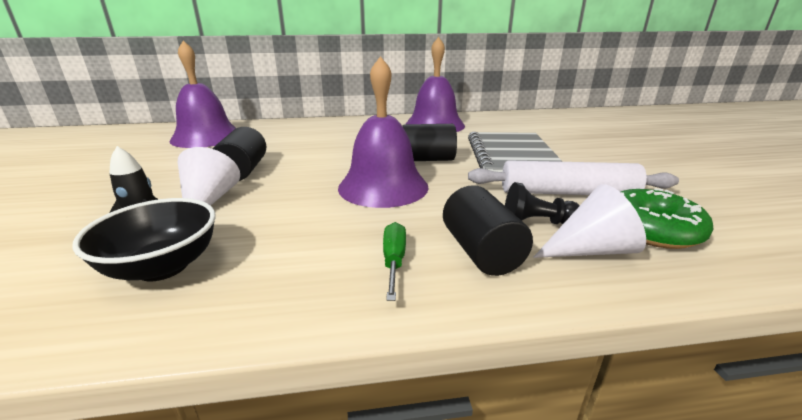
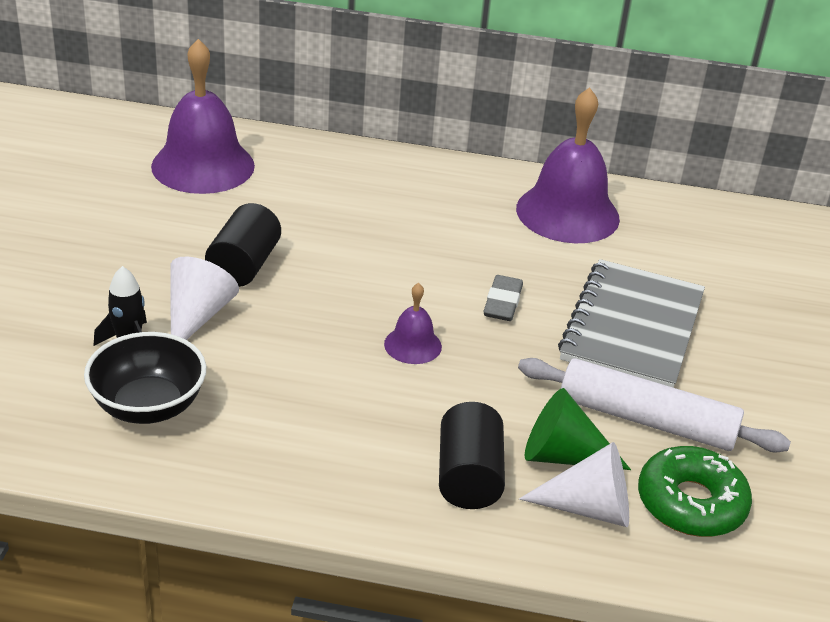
camera: 15 degrees right, 10 degrees up
purple bell [338,56,429,208] -> purple bell [384,283,442,364], size x0.48
green screwdriver [383,222,406,301] -> none
black cylinder [403,124,457,161] -> grey eraser [483,275,523,321]
black pawn [505,182,580,224] -> green cone [525,388,631,470]

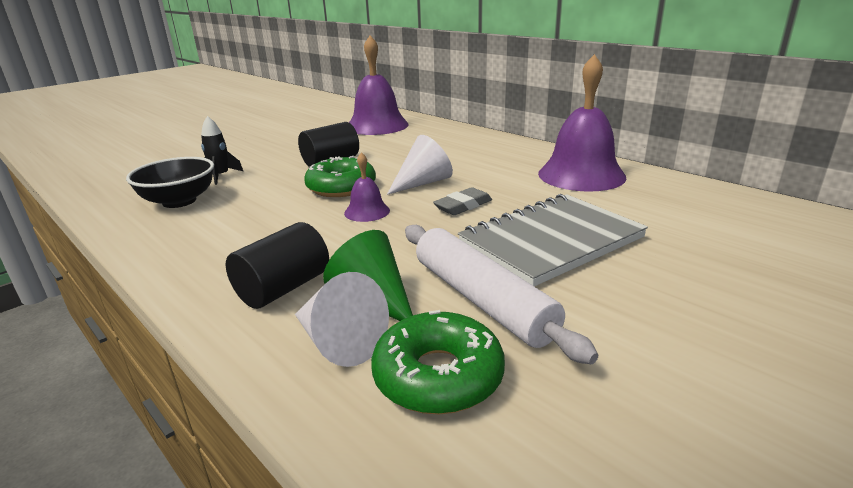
camera: 40 degrees right, 10 degrees down
white cone [170,256,239,340] -> white cone moved to [387,135,453,195]
none -> green donut [304,156,376,197]

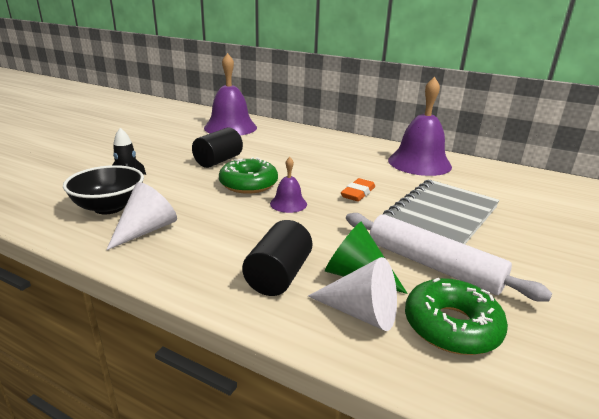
camera: 20 degrees left, 0 degrees up
white cone [387,135,453,195] -> white cone moved to [106,182,177,250]
grey eraser [433,187,492,215] -> orange eraser [341,178,375,202]

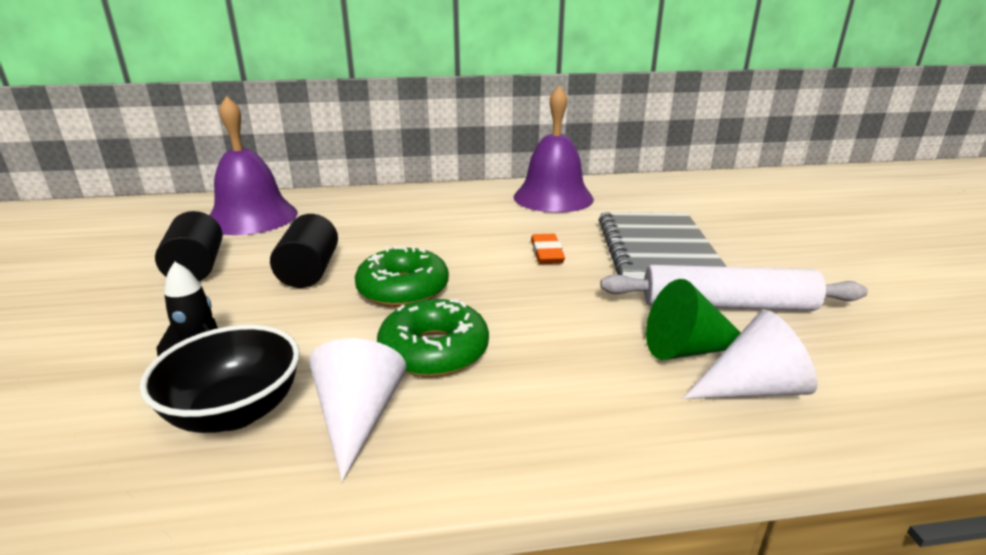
camera: 35 degrees left, 0 degrees up
black cylinder [242,220,312,296] -> black cylinder moved to [155,211,222,281]
purple bell [270,157,307,213] -> none
green donut [405,278,508,355] -> green donut moved to [377,299,489,377]

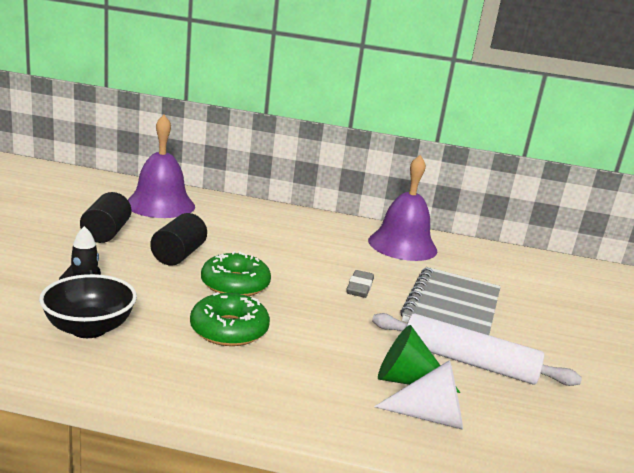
camera: 15 degrees right, 5 degrees down
white cone [309,339,407,482] -> none
orange eraser [531,234,565,264] -> grey eraser [346,270,374,298]

